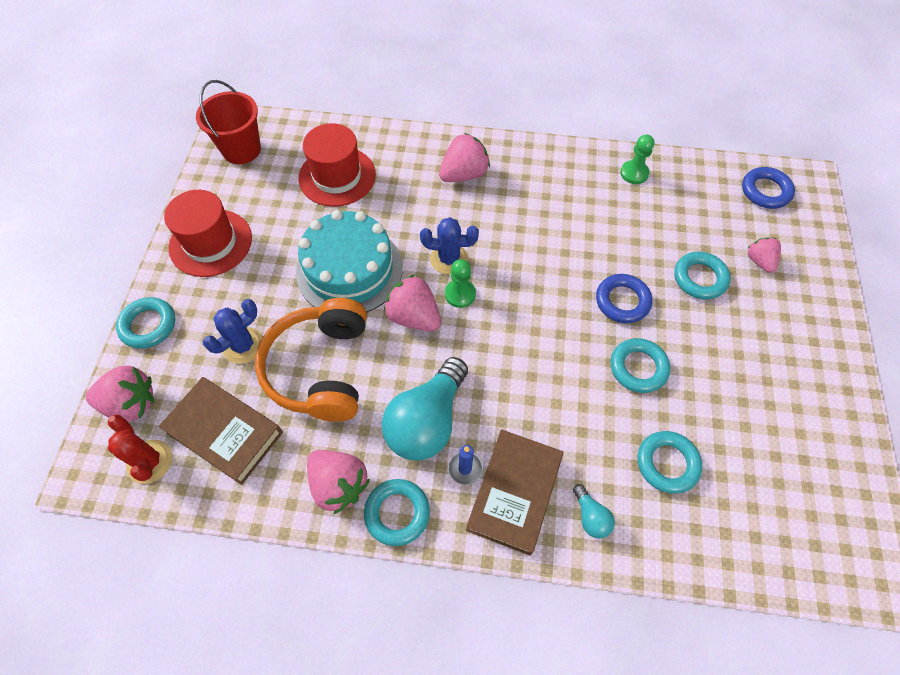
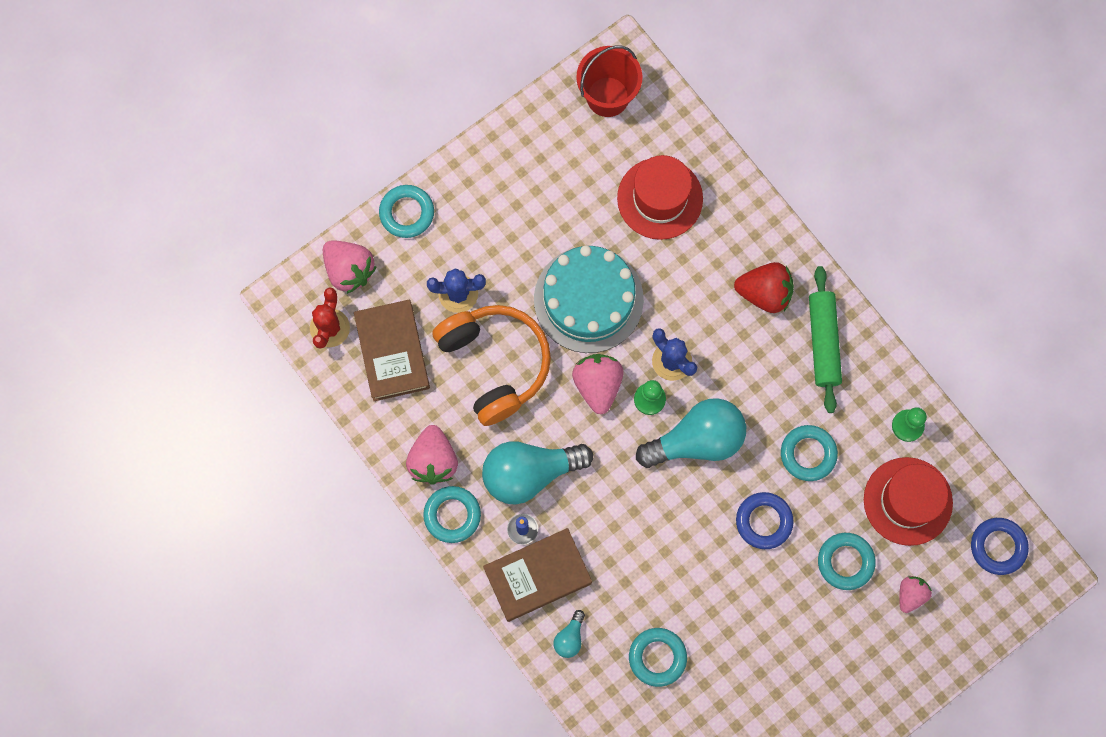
camera: 45 degrees right, 15 degrees up
red hat [164,190,252,277] -> red hat moved to [864,457,953,546]
orange headphones [255,298,367,422] -> orange headphones turned 105 degrees clockwise [432,305,551,426]
pink strawberry [439,133,490,182] -> red strawberry [734,262,794,313]
turquoise ring [611,338,670,393] -> turquoise ring moved to [781,425,838,481]
none -> turquoise light bulb [636,398,746,468]
none -> green rolling pin [809,266,842,413]

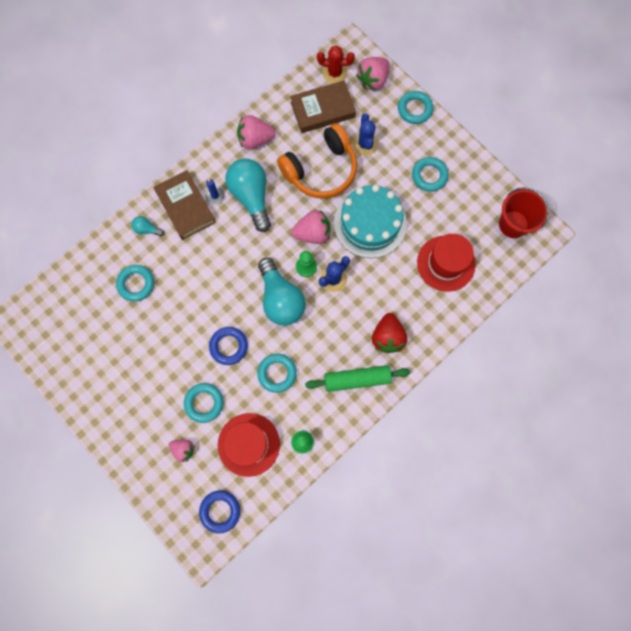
camera: 85 degrees right, 0 degrees up
turquoise ring [423,486,481,543] -> turquoise ring moved to [412,157,448,192]

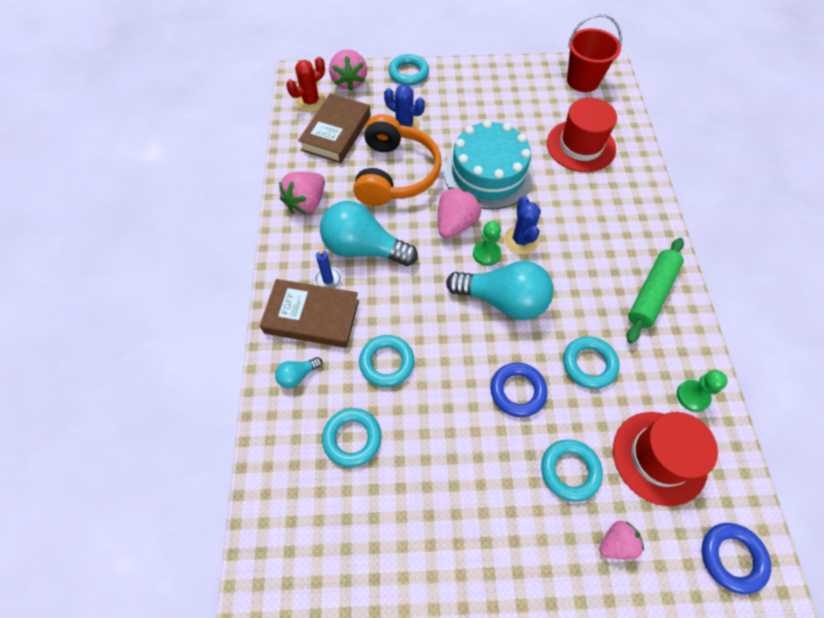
camera: 50 degrees left, 15 degrees down
red strawberry [372,313,407,353] -> none
turquoise ring [412,157,448,192] -> turquoise ring moved to [359,335,415,387]

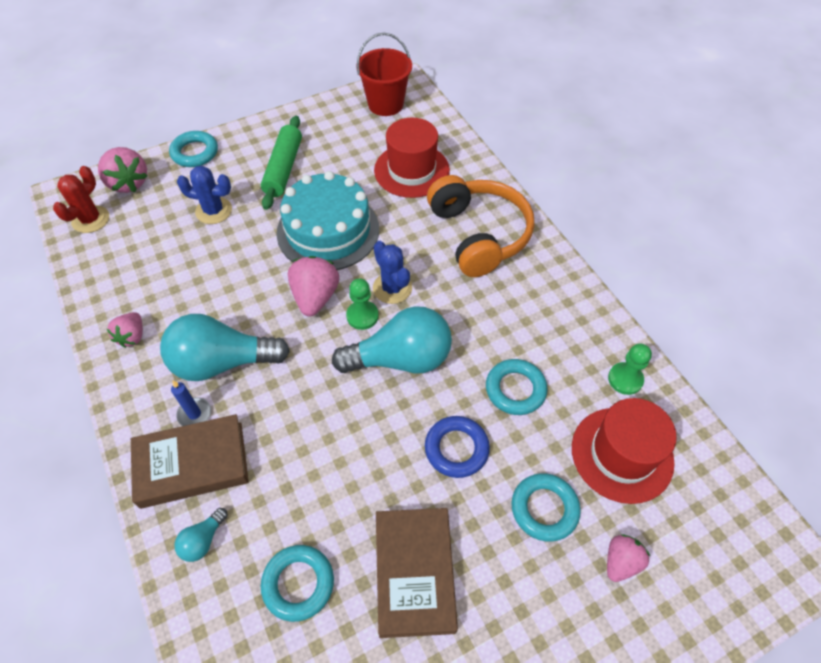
camera: 25 degrees left, 5 degrees down
pink strawberry [279,172,325,215] -> pink strawberry [107,312,143,348], size x0.62
brown book [298,93,371,163] -> brown book moved to [376,508,458,638]
orange headphones [353,114,441,206] -> orange headphones moved to [427,175,534,277]
turquoise ring [359,335,415,387] -> none
green rolling pin [626,238,684,344] -> green rolling pin moved to [261,116,302,210]
blue ring [702,523,771,594] -> none

